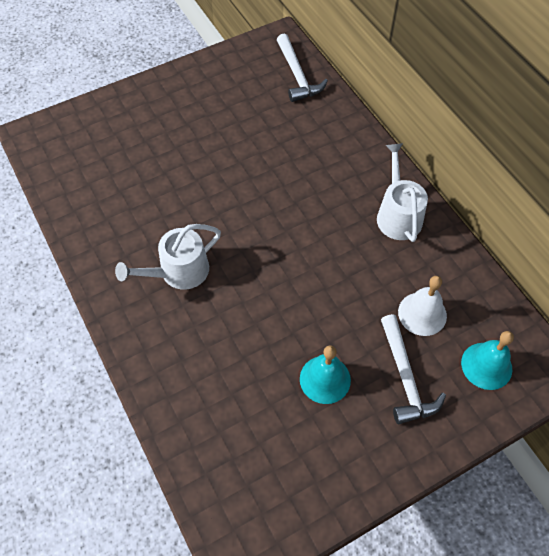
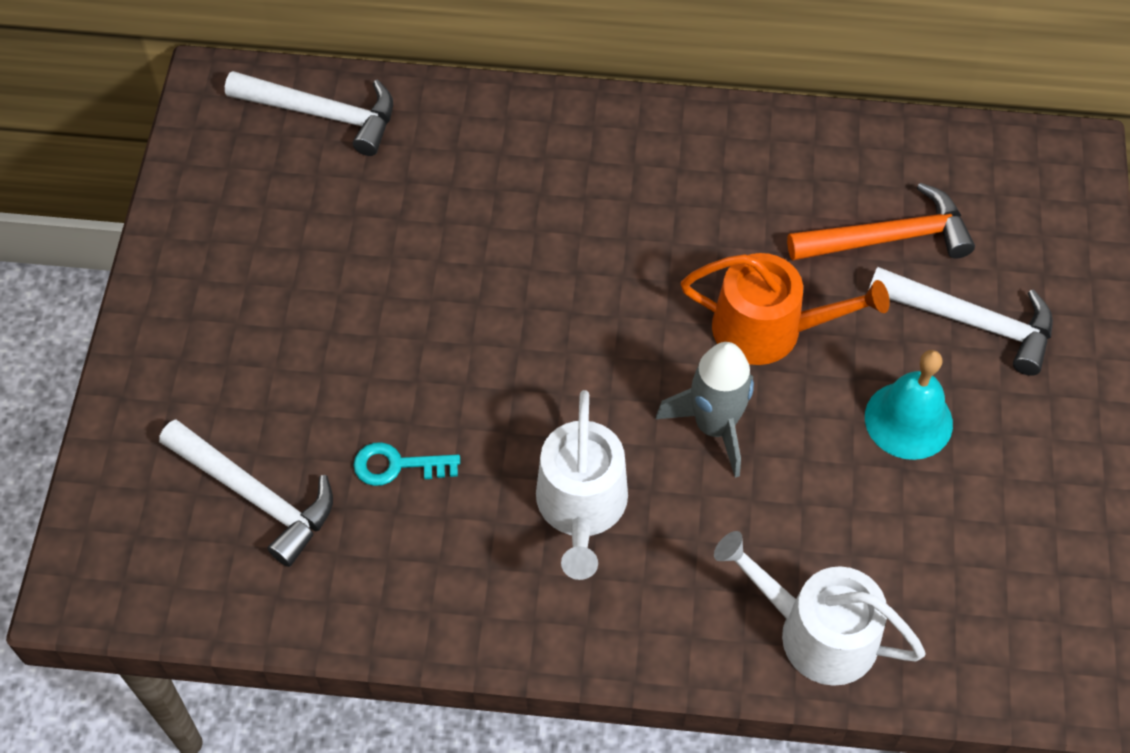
camera: 55 degrees left, 0 degrees up
white watering can [377,143,428,242] -> white watering can moved to [714,531,926,686]
white bell [398,276,447,336] -> orange hammer [787,183,975,261]
turquoise bell [461,331,514,390] -> none
none -> white hammer [159,419,333,567]
none -> turquoise key [354,442,460,486]
none -> grey rocket [656,342,754,478]
none -> orange watering can [681,253,890,365]

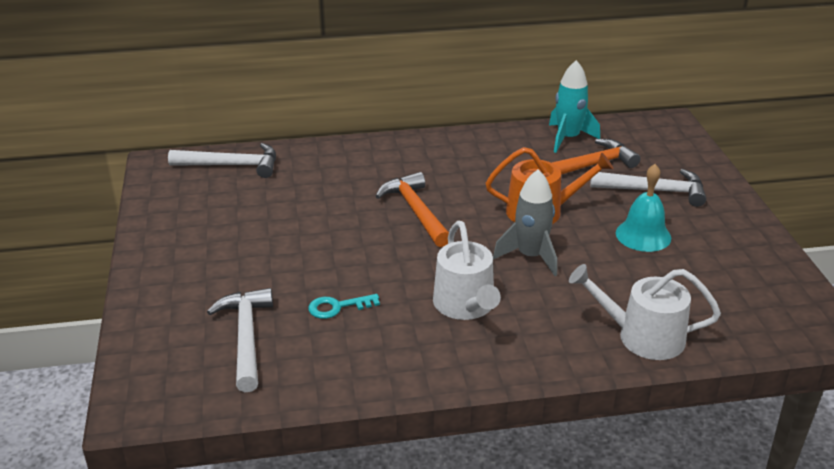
camera: 15 degrees left, 25 degrees down
white hammer [159,419,333,567] -> white hammer turned 120 degrees counterclockwise [207,288,273,392]
none -> orange hammer [375,172,449,247]
none -> turquoise rocket [549,60,600,153]

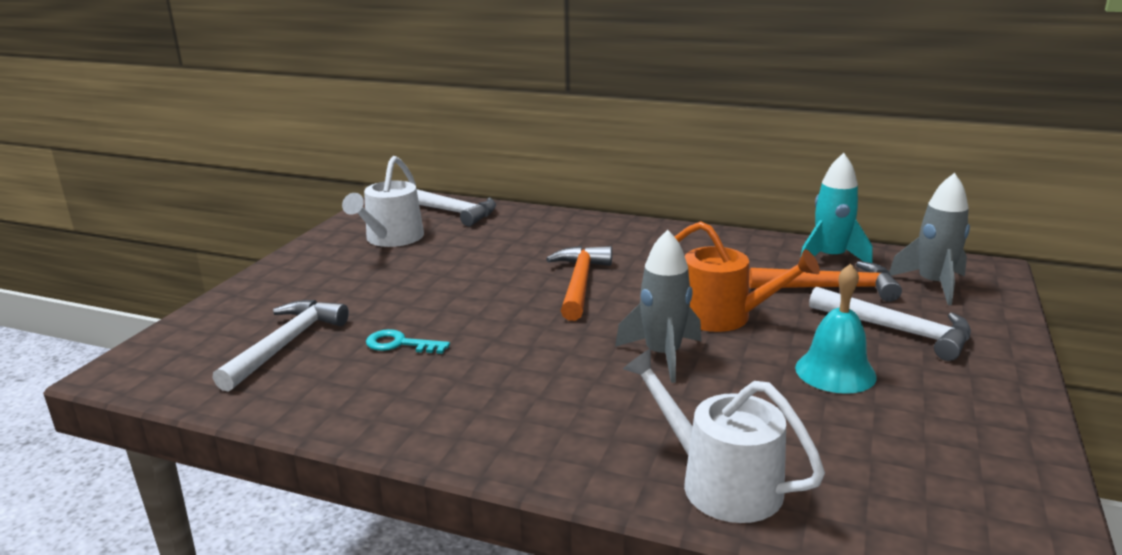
camera: 30 degrees right, 10 degrees down
white watering can [433,221,501,320] -> white watering can moved to [342,156,424,247]
none -> grey rocket [889,173,970,305]

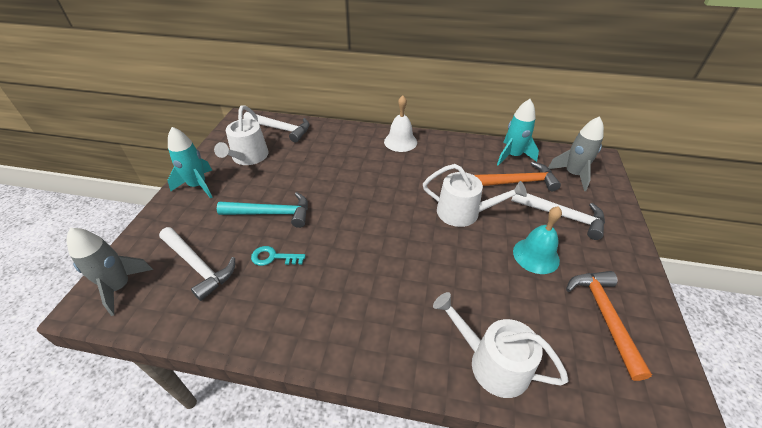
camera: 10 degrees left, 20 degrees up
white hammer [213,300,349,392] -> white hammer turned 120 degrees clockwise [159,227,235,301]
orange hammer [546,246,612,321] -> orange hammer moved to [566,271,652,381]
grey rocket [615,230,702,383] -> grey rocket moved to [66,228,153,316]
orange watering can [675,221,820,332] -> white watering can [423,164,527,227]
none -> turquoise rocket [168,127,213,199]
none -> turquoise hammer [217,192,308,228]
none -> white bell [384,95,417,152]

